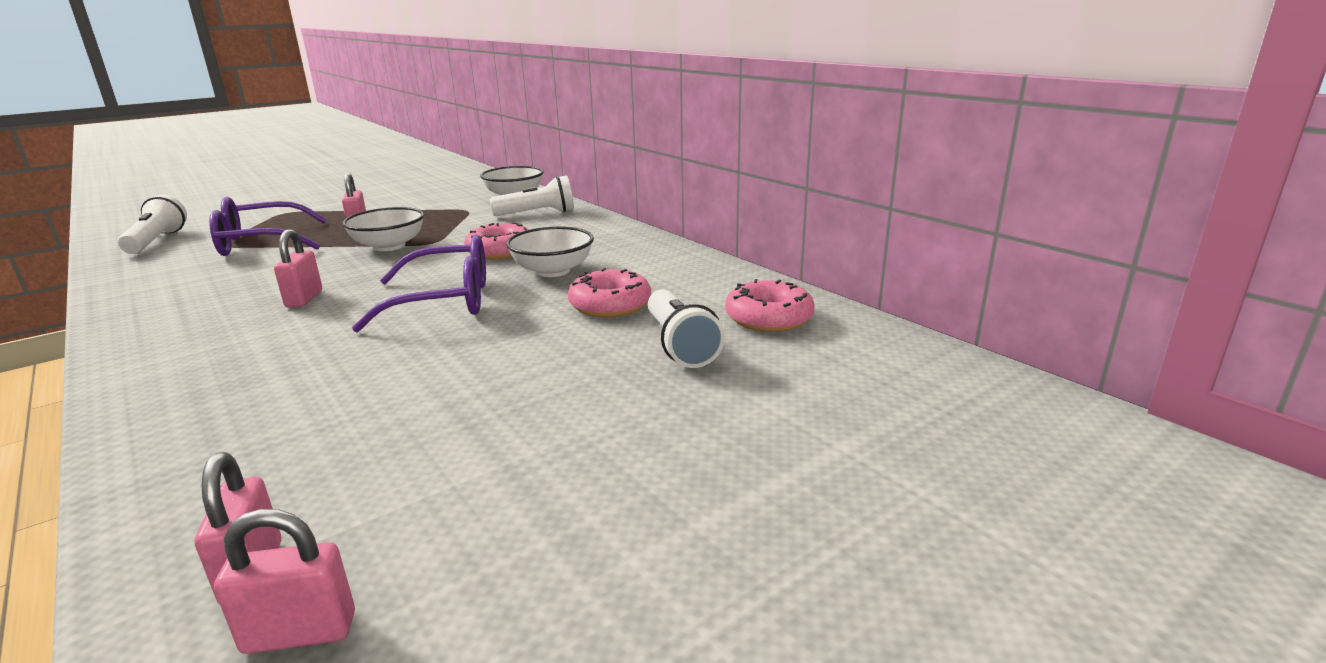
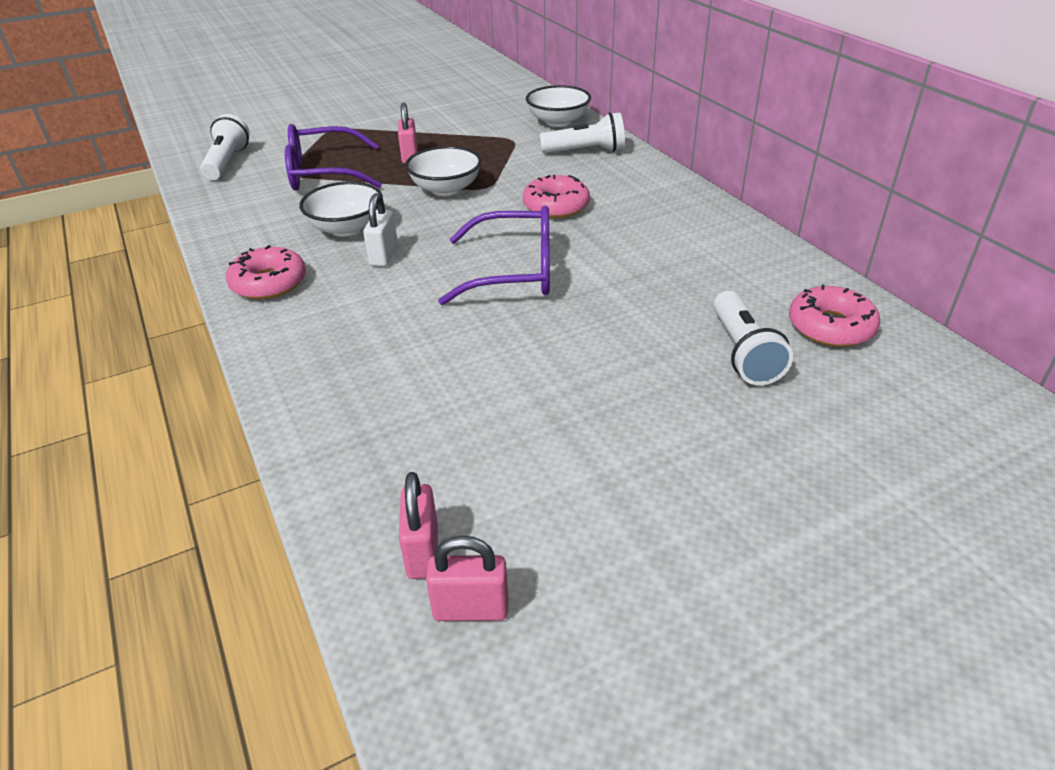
camera: 10 degrees right, 15 degrees up
pink padlock [274,229,322,307] -> white padlock [363,193,398,267]
white bowl [506,226,594,277] -> white bowl moved to [299,181,383,236]
pink donut [568,268,651,317] -> pink donut moved to [226,245,306,300]

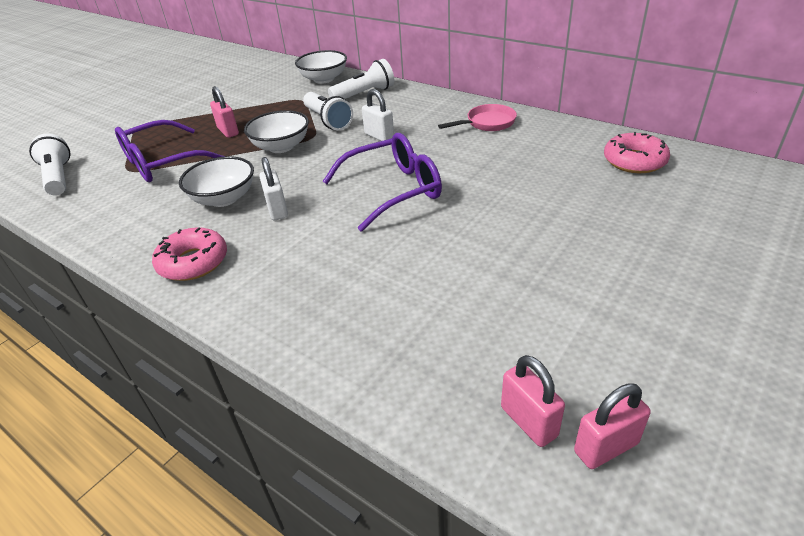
camera: 25 degrees left, 0 degrees up
pink donut [522,175,590,218] -> white padlock [362,89,394,141]
white flashlight [713,291,793,385] -> white flashlight moved to [303,92,353,130]
none -> pink pan [438,104,517,131]

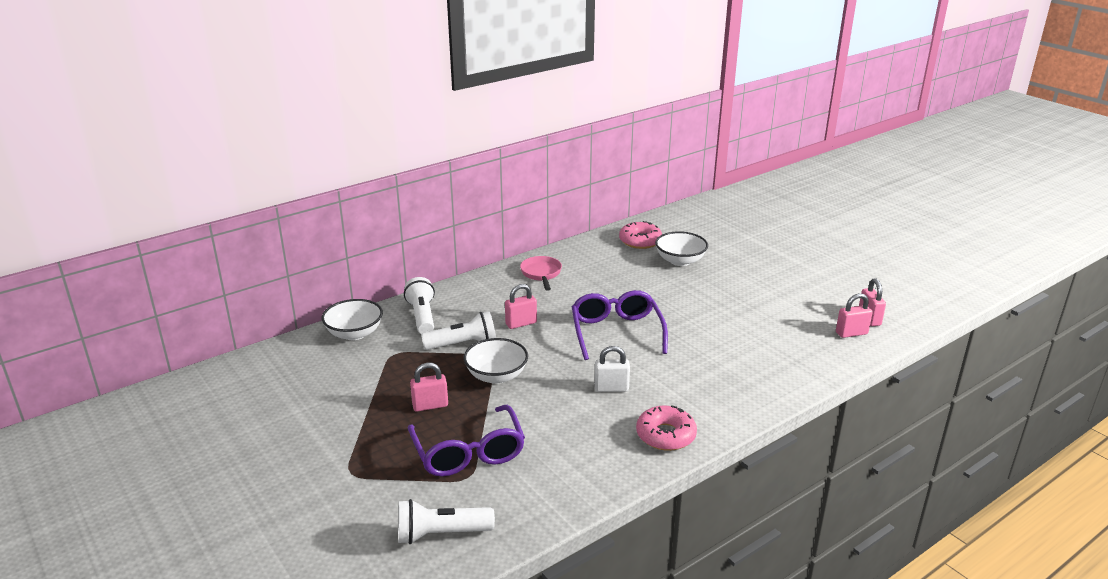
camera: 75 degrees left, 10 degrees down
white bowl [179,156,254,207] -> white bowl moved to [655,231,708,266]
white padlock [362,89,394,141] -> pink padlock [505,284,537,329]

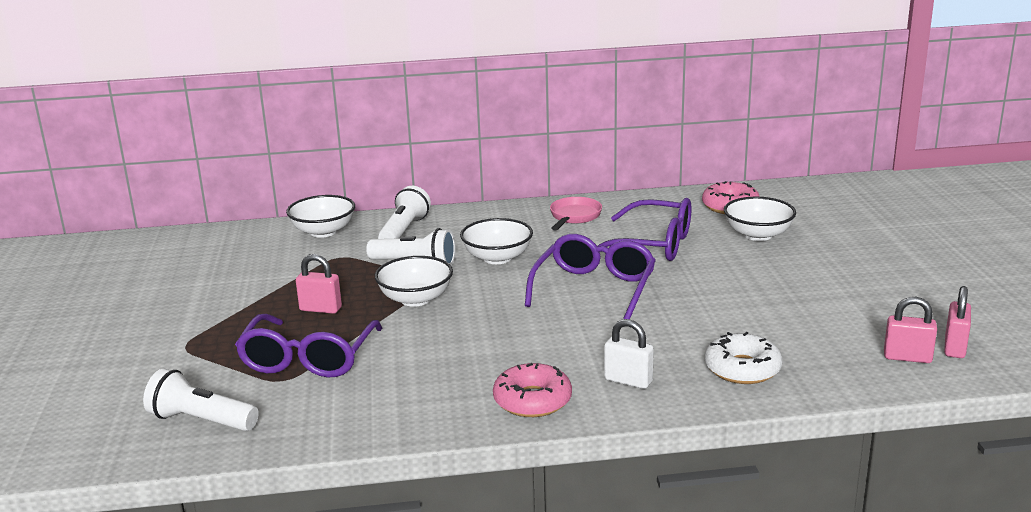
camera: 30 degrees right, 5 degrees down
pink padlock [505,284,537,329] -> white bowl [460,218,533,264]
white padlock [594,346,630,392] -> white padlock moved to [604,319,654,389]
none -> purple glasses [597,198,691,261]
none -> white donut [705,332,783,384]

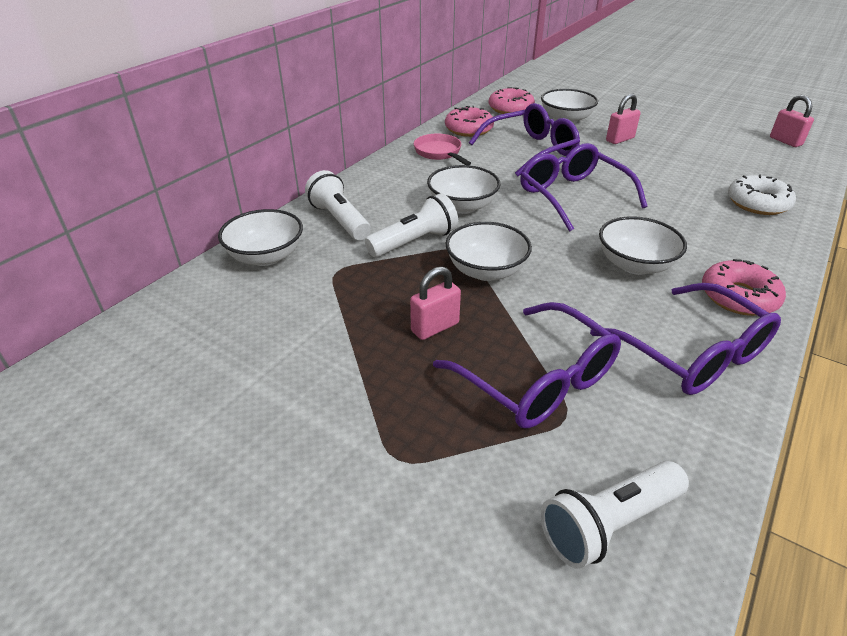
camera: 50 degrees left, 15 degrees up
white padlock [604,319,654,389] -> none
pink padlock [884,297,937,363] -> pink padlock moved to [606,93,641,144]
none -> pink donut [445,106,494,137]
none -> purple glasses [590,283,781,395]
none -> white bowl [599,216,687,275]

